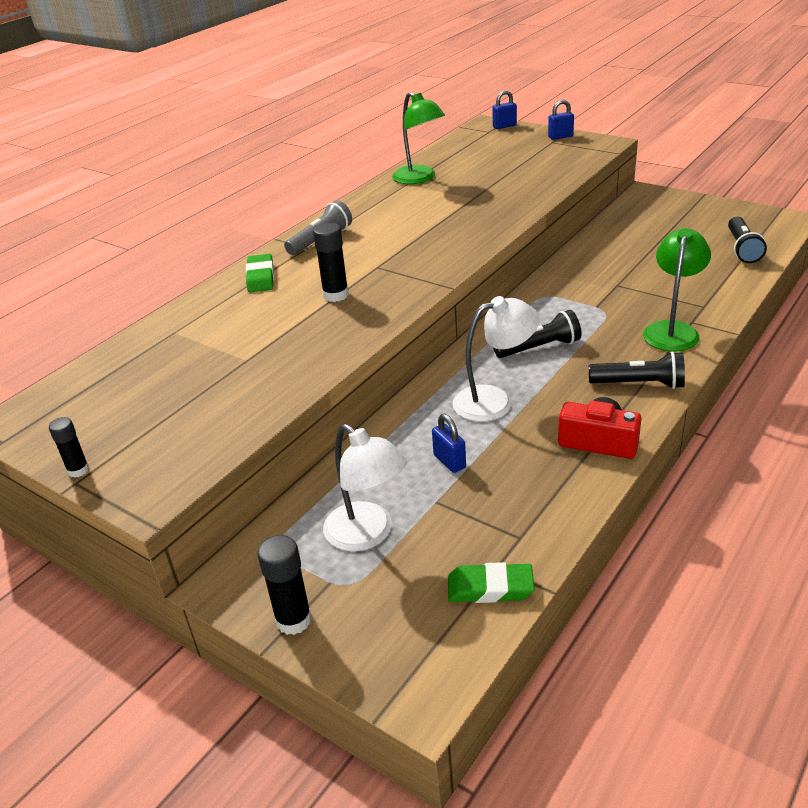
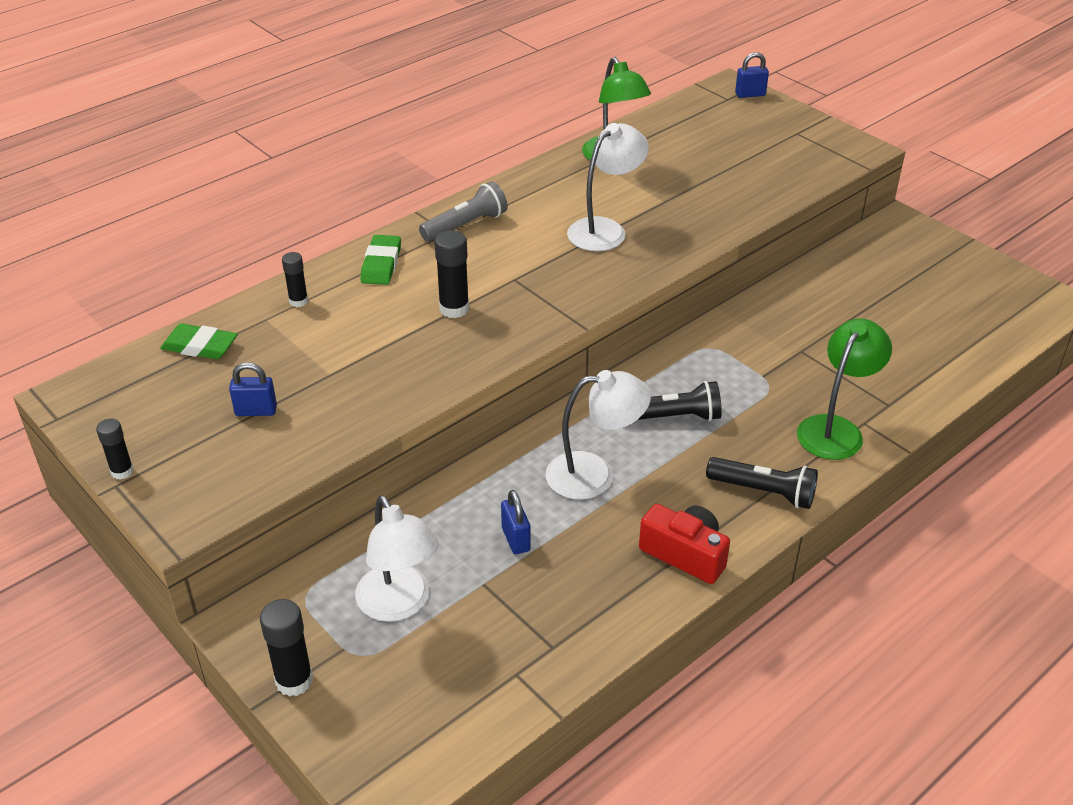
camera: 10 degrees right, 5 degrees up
green eraser [448,562,535,603] -> green eraser moved to [160,323,238,359]
blue padlock [548,100,574,140] -> blue padlock moved to [229,362,277,416]
black flashlight [728,216,767,263] -> none
none -> black glue stick [282,252,308,307]
none -> white lamp [567,123,649,251]

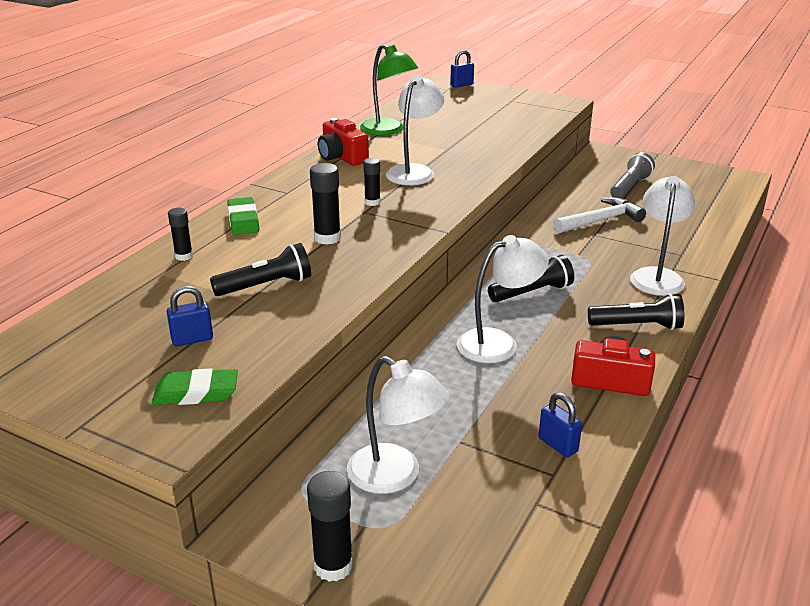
camera: 20 degrees left, 10 degrees down
black glue stick [96,419,133,480] -> black glue stick moved to [363,158,380,206]
green eraser [160,323,238,359] -> green eraser moved to [152,369,238,405]
grey flashlight [419,181,508,242] -> grey flashlight moved to [610,152,655,198]
blue padlock [501,490,530,554] -> blue padlock moved to [539,392,582,457]
green lamp [797,319,892,460] -> white lamp [630,176,695,296]
none -> black flashlight [210,243,311,296]
none -> red camera [318,118,369,166]
none -> white hammer [553,197,646,234]

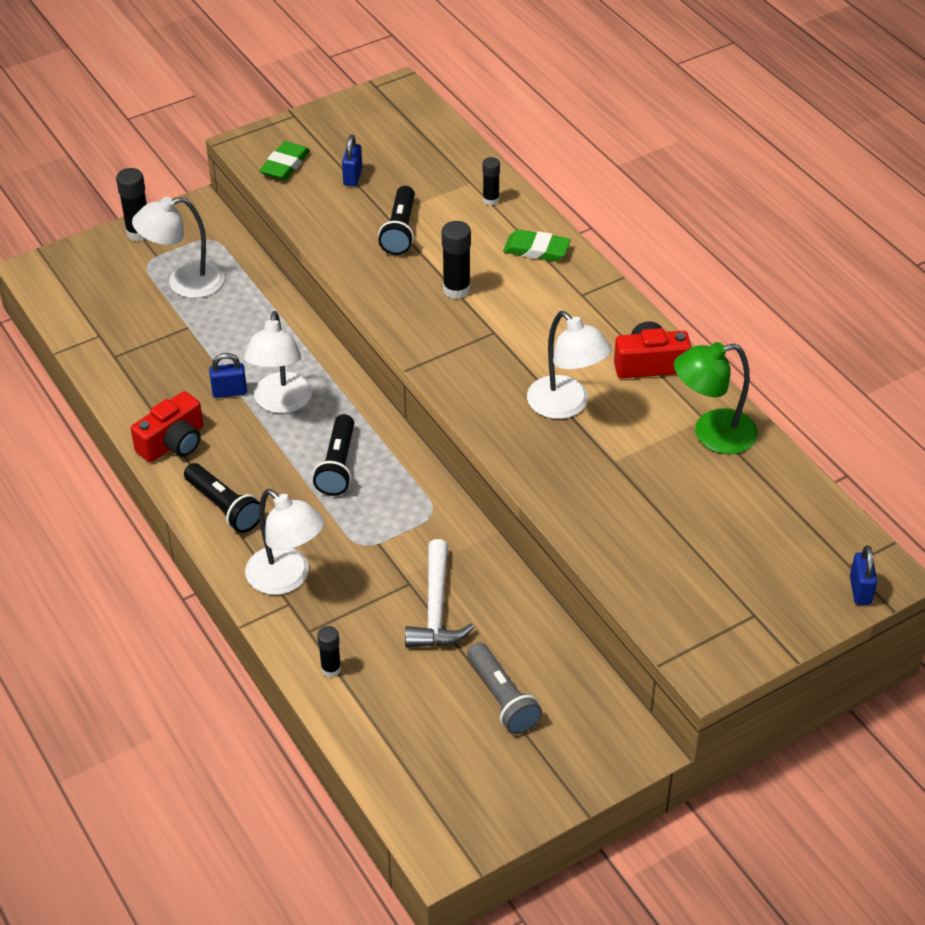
camera: 120 degrees right, 15 degrees up
black glue stick [363,158,380,206] -> black glue stick moved to [317,626,341,677]
blue padlock [539,392,582,457] -> blue padlock moved to [209,353,247,398]
black flashlight [588,293,684,330] -> black flashlight turned 75 degrees counterclockwise [184,463,260,533]

